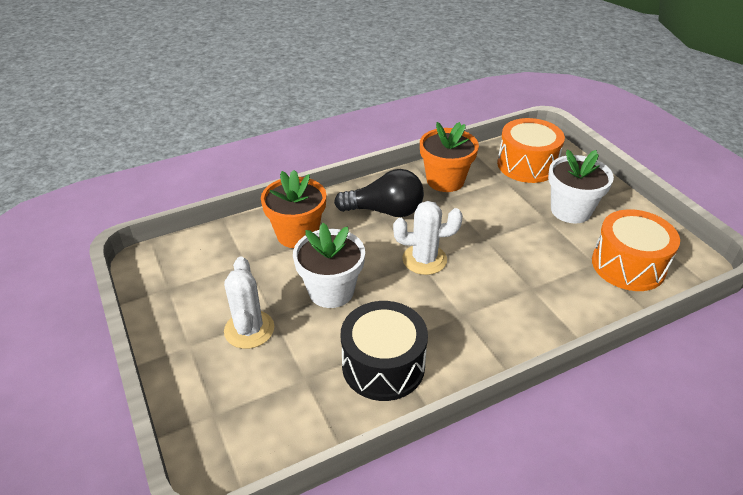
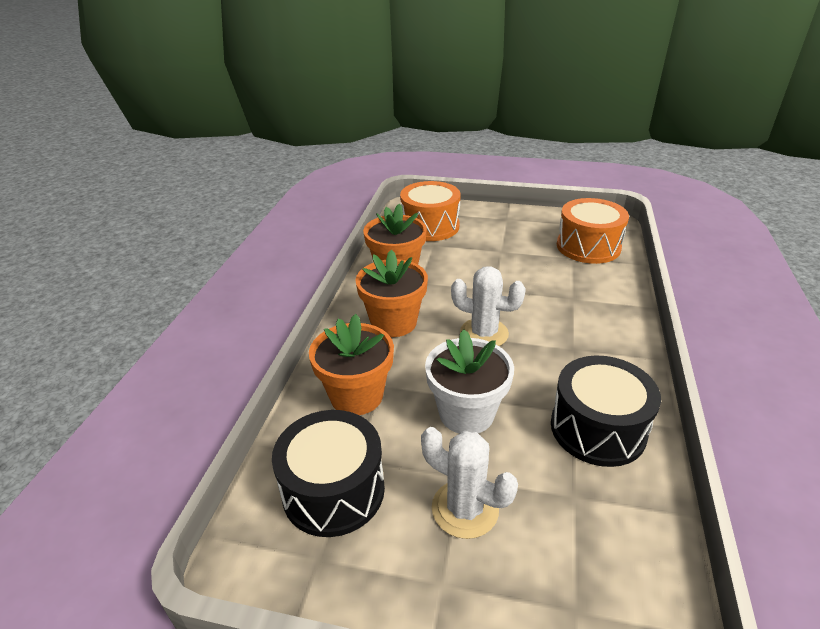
camera: 50 degrees left, 5 degrees down
black light bulb [334,169,424,217] -> orange flower pot [355,250,428,337]
white cactus [393,201,463,275] -> white cactus turned 75 degrees clockwise [451,266,526,346]
white flower pot [548,149,614,224] -> none
none -> black drum [272,410,385,537]

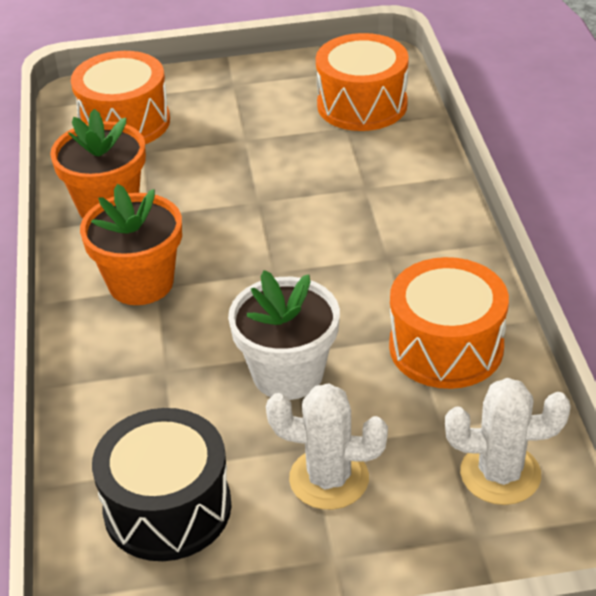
camera: 20 degrees left, 5 degrees up
orange flower pot [309,314,394,415] -> none
white cactus [451,266,526,346] -> white cactus moved to [445,378,571,505]
black drum [551,356,661,467] -> orange drum [389,257,509,389]

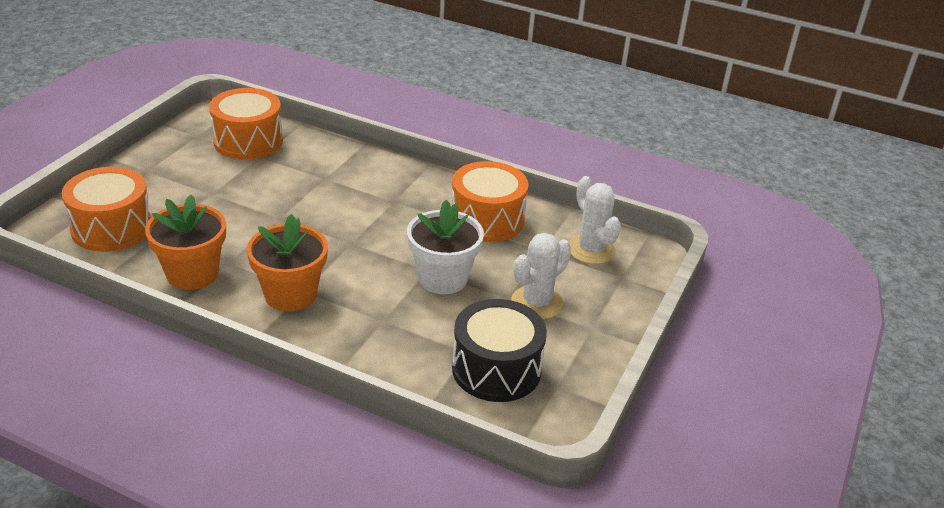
camera: 60 degrees left, 5 degrees down
white cactus [445,378,571,505] -> white cactus turned 60 degrees counterclockwise [569,176,621,264]

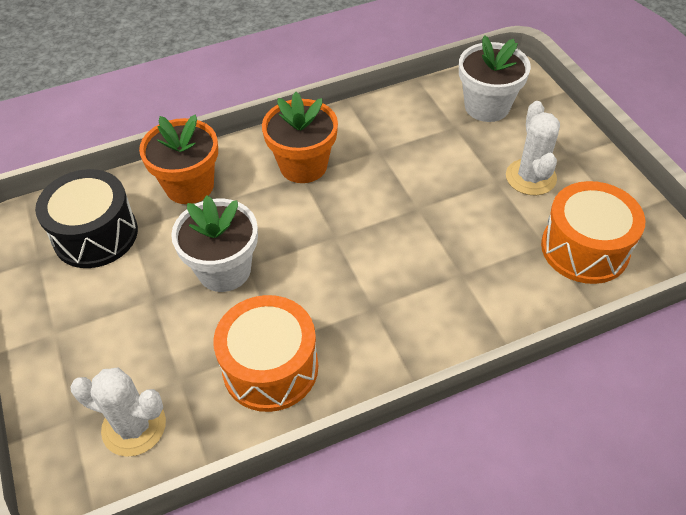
camera: 135 degrees right, 15 degrees up
orange drum [62,167,151,252] -> white flower pot [459,35,531,122]
orange flower pot [145,195,226,290] -> orange flower pot moved to [139,115,218,204]
white cactus [511,233,571,319] -> white cactus moved to [506,101,560,195]

